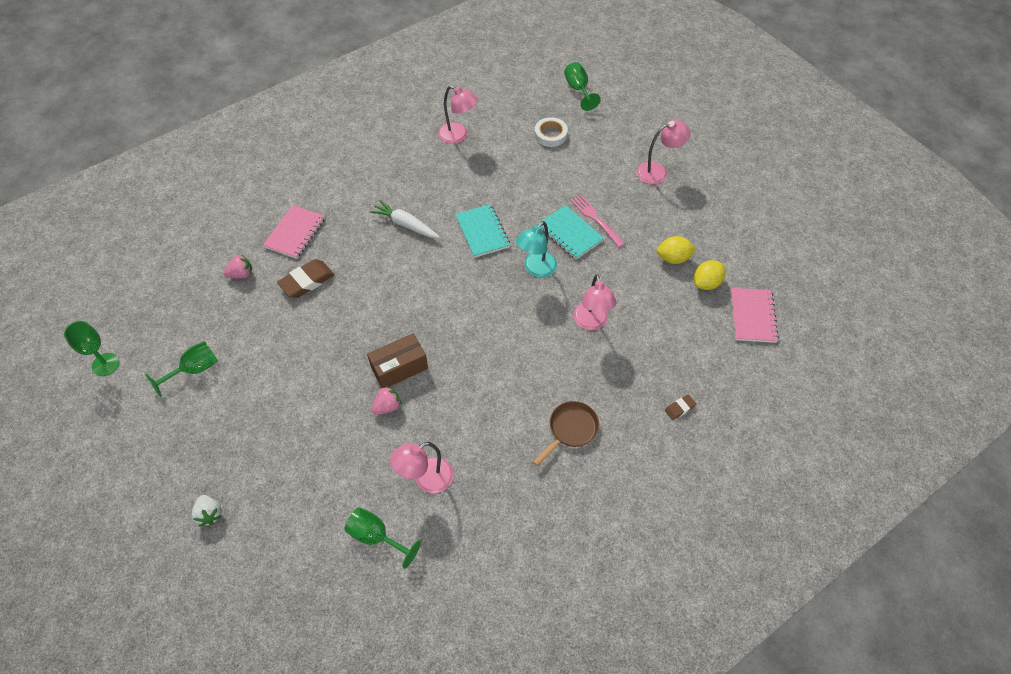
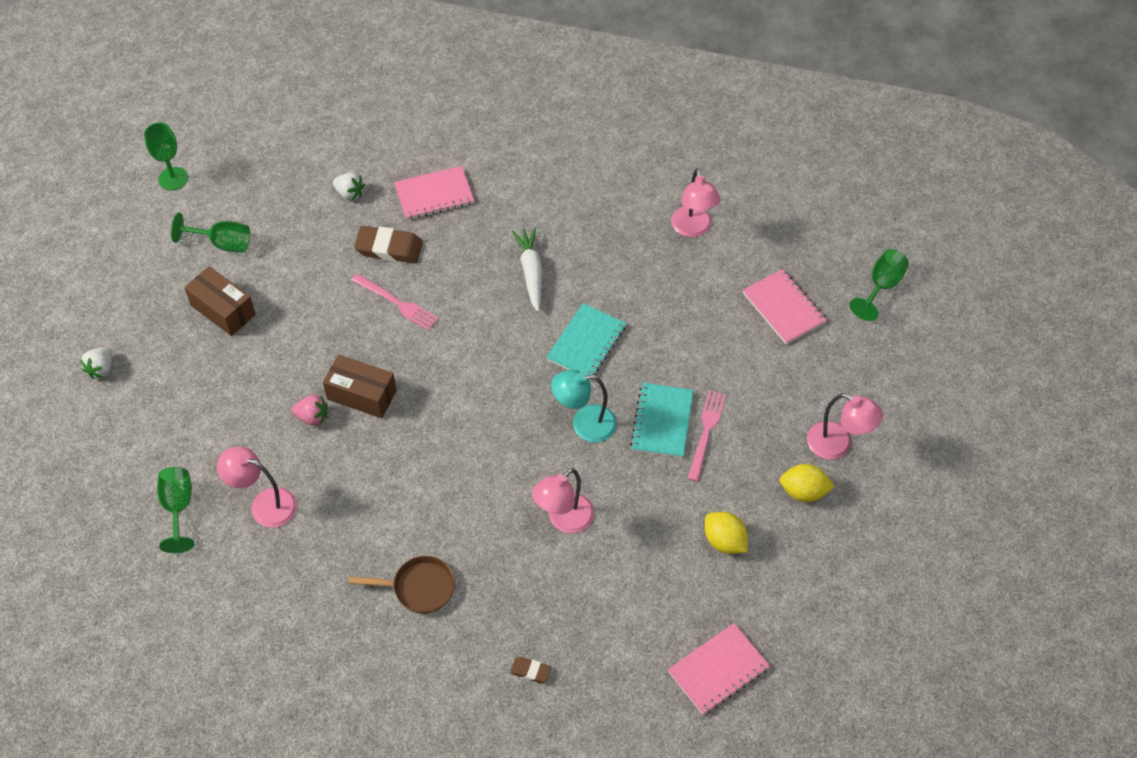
camera: 50 degrees right, 0 degrees up
pink strawberry [224,254,252,278] -> white strawberry [333,172,365,201]
white tape [534,117,568,147] -> pink notebook [743,269,827,344]
yellow lemon [694,260,725,290] -> yellow lemon moved to [779,464,835,502]
none -> brown box [184,266,256,336]
none -> pink fork [351,274,439,331]

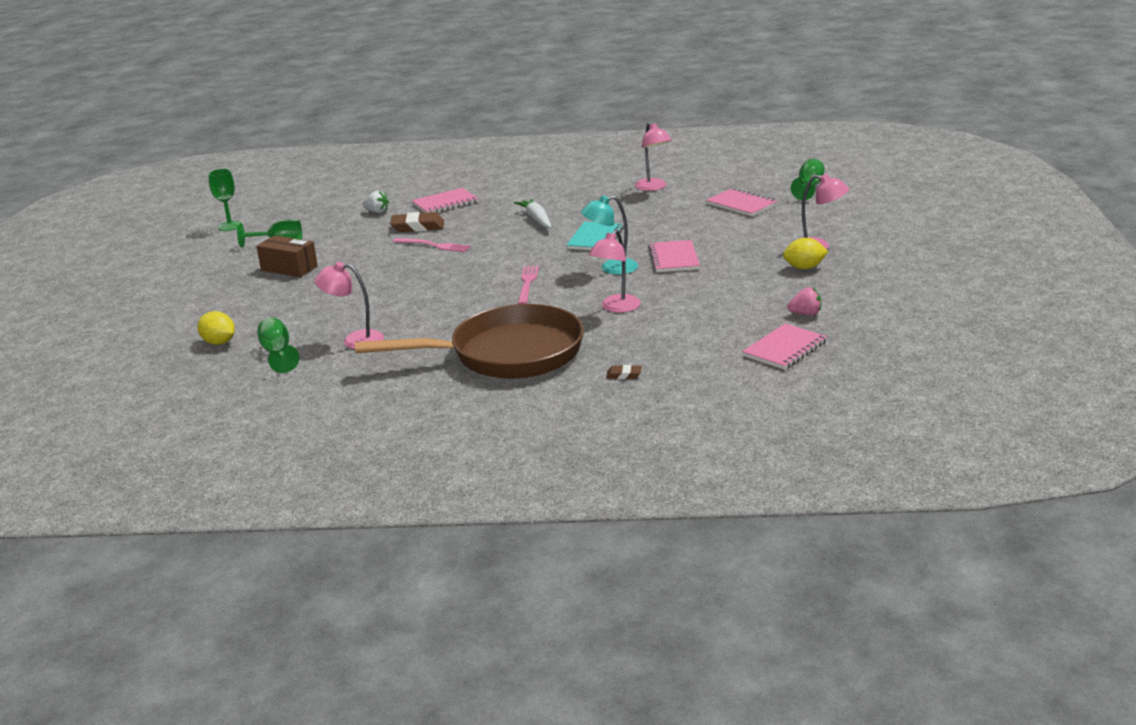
camera: 10 degrees left, 30 degrees down
white strawberry [80,347,112,379] -> none
pink strawberry [291,395,328,426] -> pink strawberry moved to [787,287,821,315]
brown box [323,355,397,418] -> none
brown pan [348,556,455,614] -> brown pan [355,304,584,379], size x2.39
turquoise notebook [630,383,694,458] -> pink notebook [648,240,700,272]
pink fork [687,390,726,482] -> pink fork moved to [518,266,539,304]
yellow lemon [705,512,748,554] -> yellow lemon moved to [197,311,235,345]

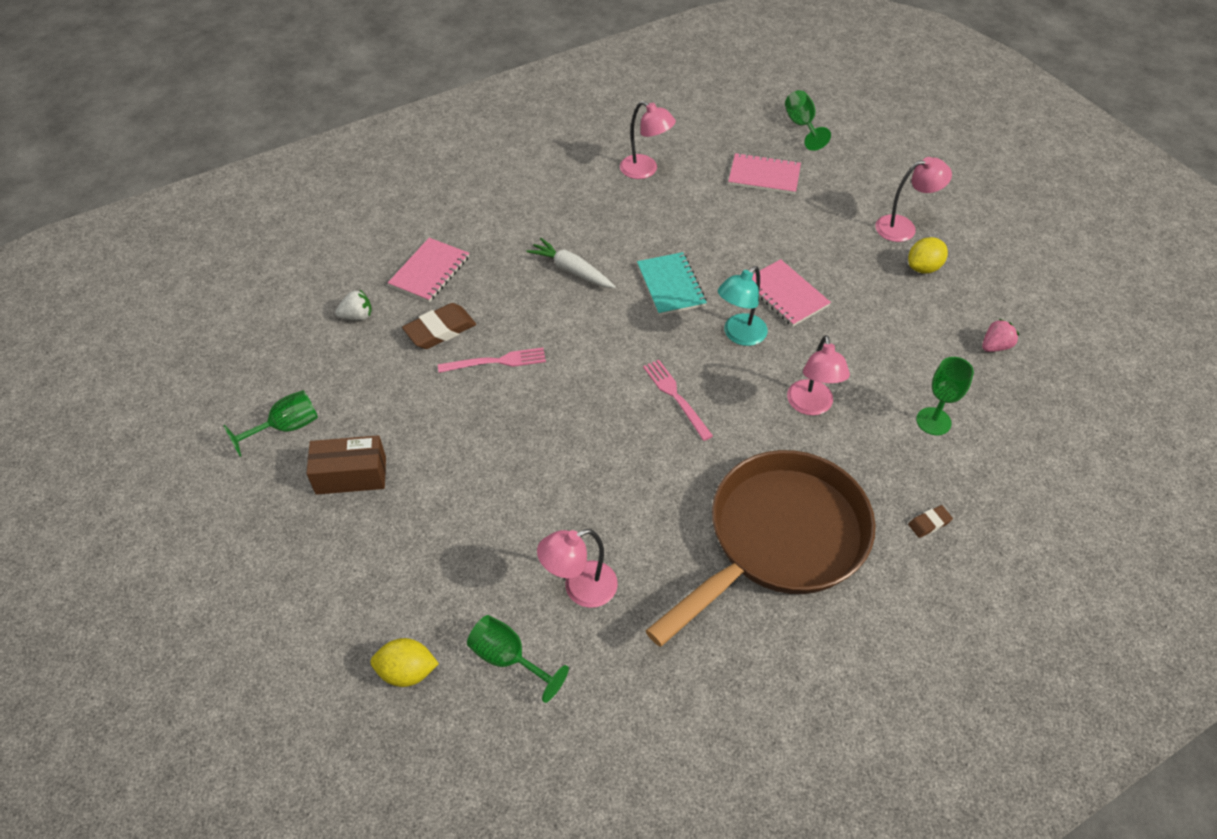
camera: 35 degrees left, 25 degrees up
green goblet [208,169,242,231] -> green goblet moved to [916,357,974,435]
pink notebook [742,324,827,370] -> none

